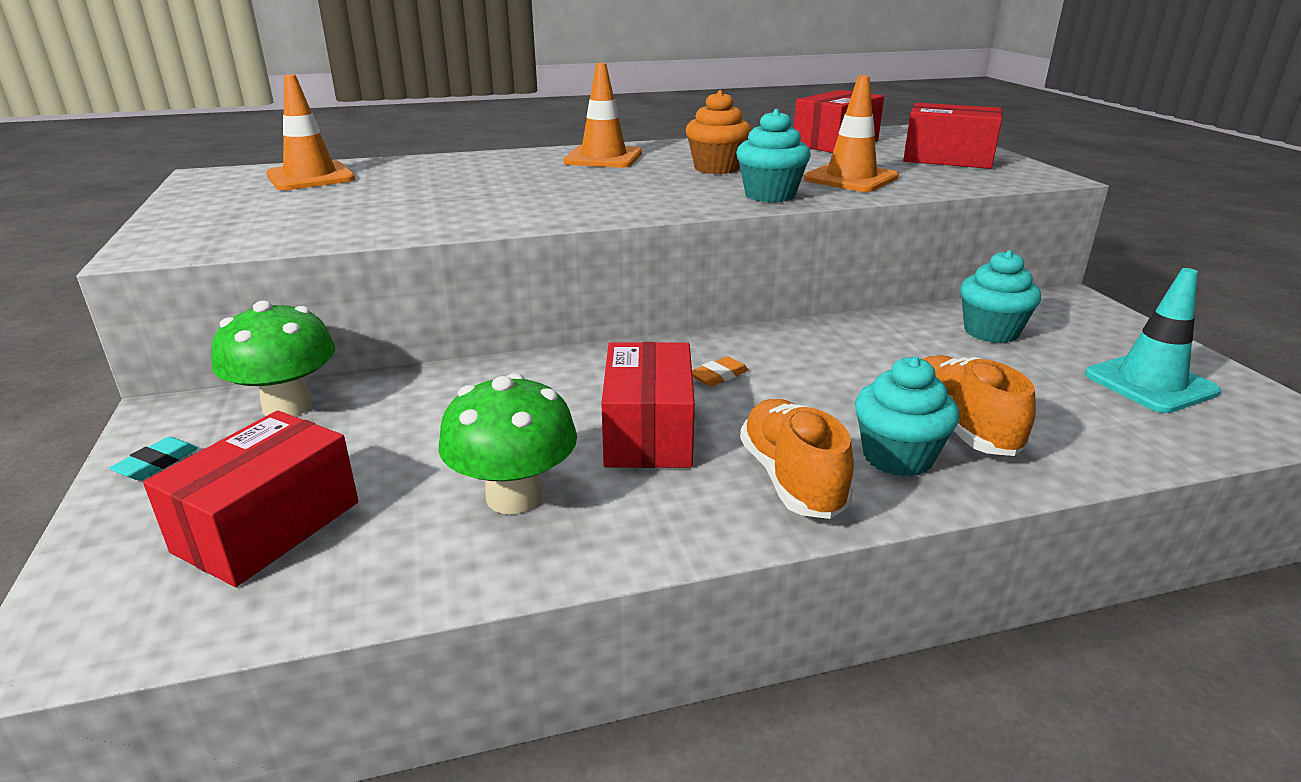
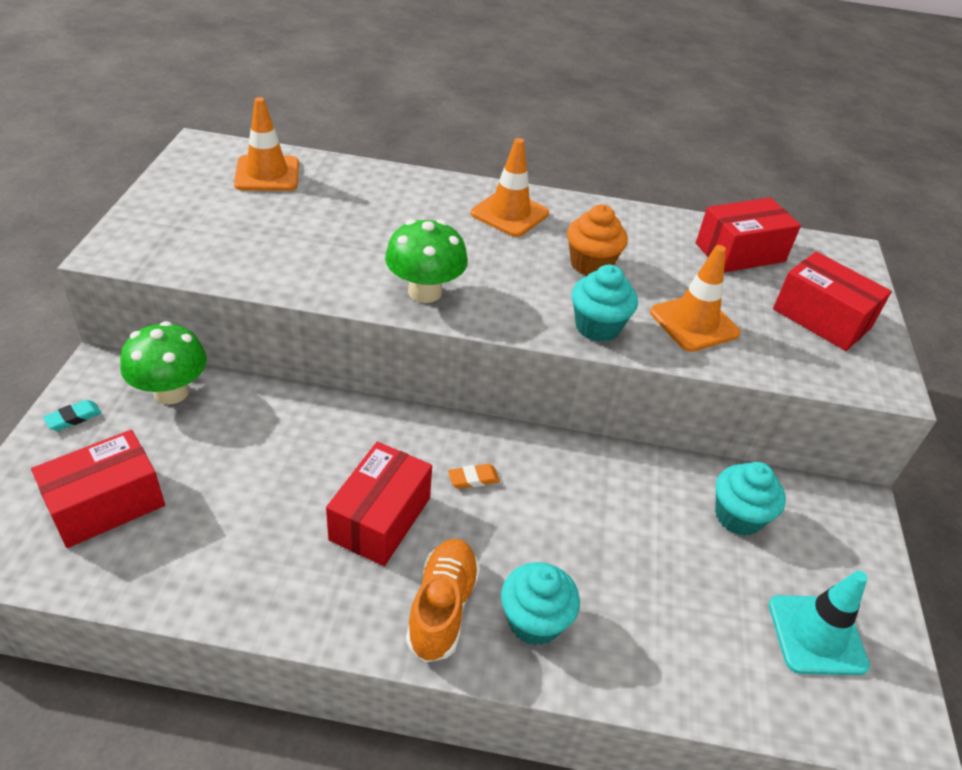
camera: 20 degrees right, 15 degrees up
green mushroom [439,373,577,514] -> green mushroom moved to [385,219,468,303]
orange shoe [923,355,1036,456] -> none

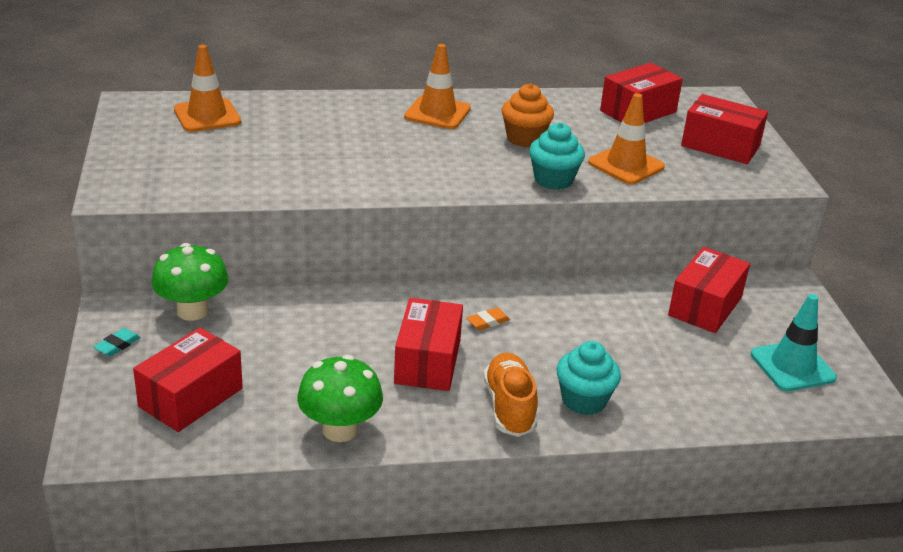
camera: 15 degrees left, 10 degrees down
green mushroom [385,219,468,303] -> green mushroom moved to [297,355,383,442]
turquoise cupcake [715,462,786,536] -> red box [668,247,750,333]

